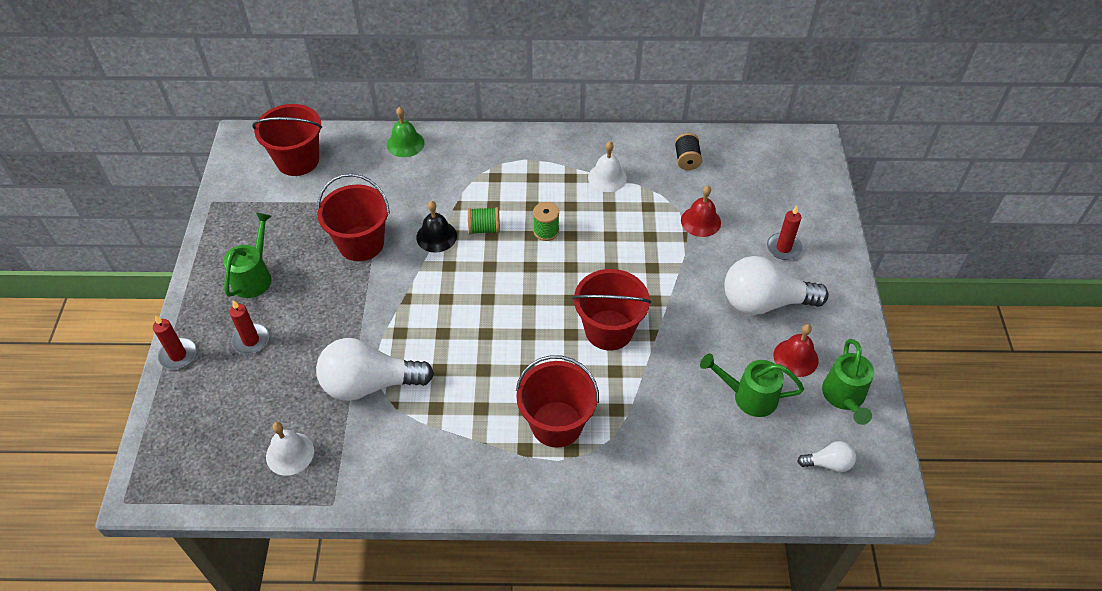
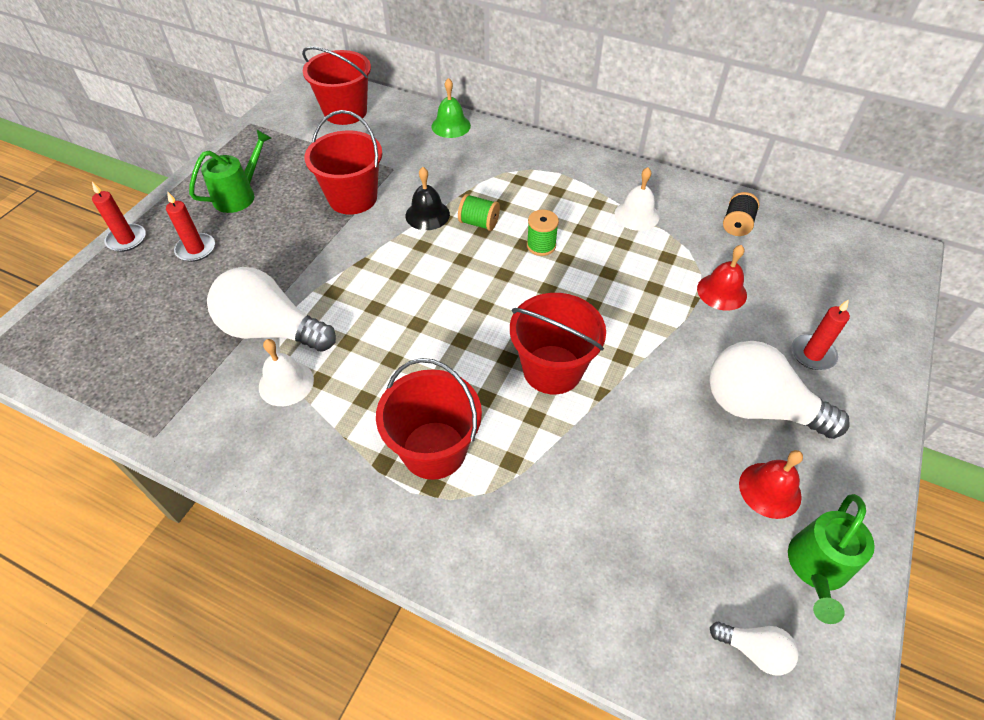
camera: 25 degrees right, 0 degrees up
white bell [266,422,314,476] -> white bell moved to [259,339,314,406]
green watering can [700,353,804,417] -> none

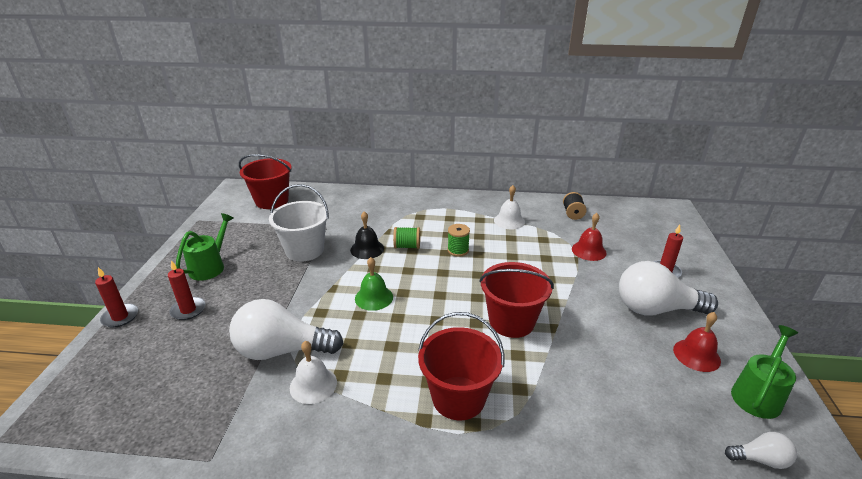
camera: 20 degrees left, 20 degrees down
red bucket [304,110,382,214] -> white bucket [269,184,329,262]
green bell [431,78,471,138] -> green bell moved to [355,257,393,311]
green watering can [788,494,875,624] -> green watering can turned 150 degrees counterclockwise [731,325,798,419]

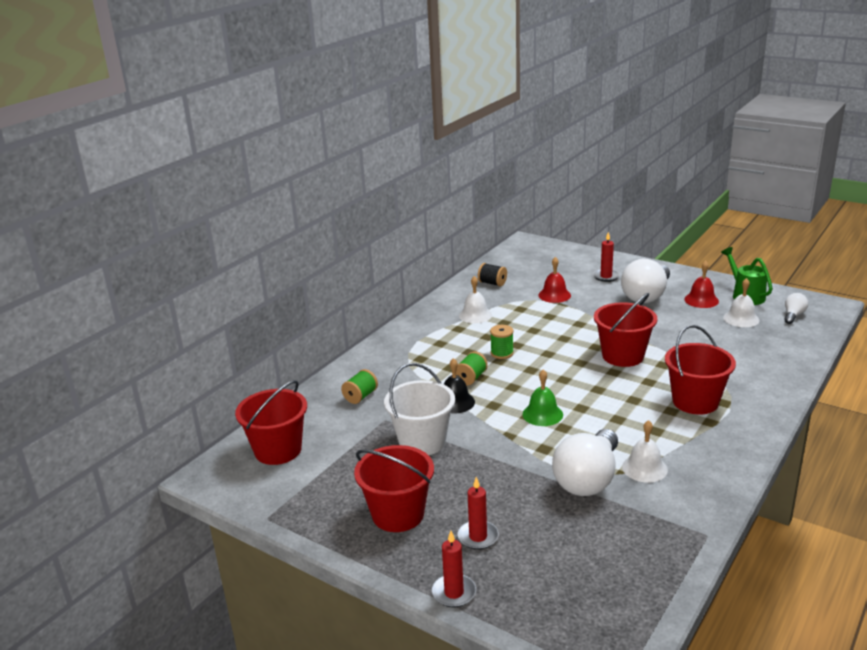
camera: 60 degrees left, 5 degrees down
green watering can [176,213,233,281] -> red bucket [354,445,434,532]
none -> green spool [341,369,378,404]
none -> white bell [723,278,760,327]

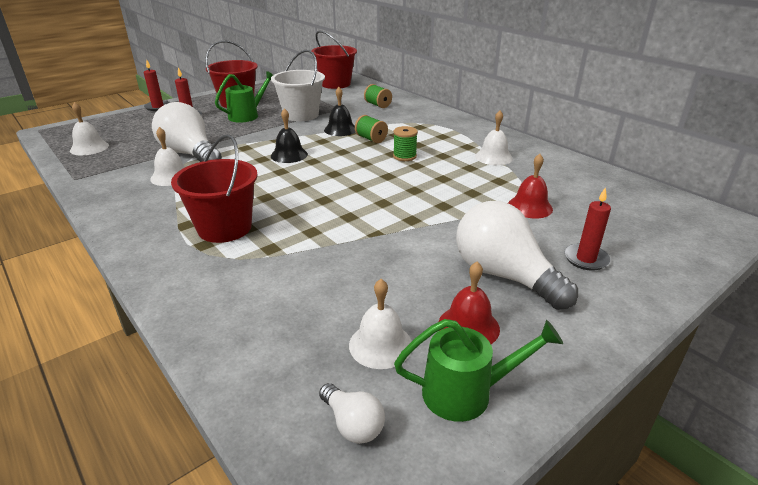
camera: 105 degrees right, 5 degrees up
black spool [478,263,507,287] -> none
green bell [523,369,563,426] -> black bell [271,108,308,163]
red bucket [594,293,657,367] -> none
none -> white bell [70,102,109,155]
none -> green watering can [215,71,273,123]

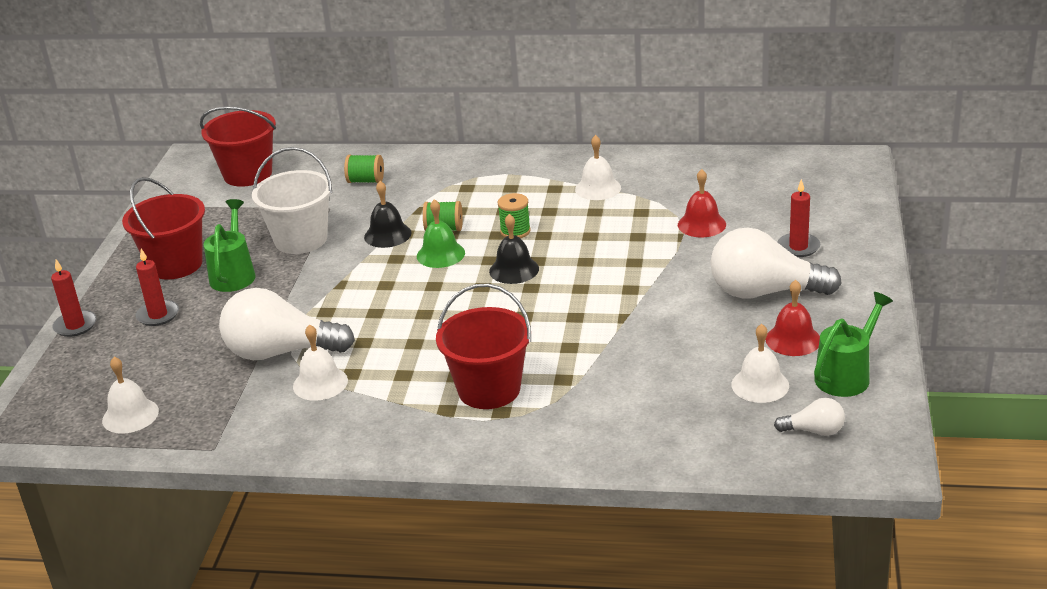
camera: 40 degrees left, 0 degrees up
black bell [271,108,308,163] -> black bell moved to [489,214,539,284]
none -> green bell [417,199,465,268]

